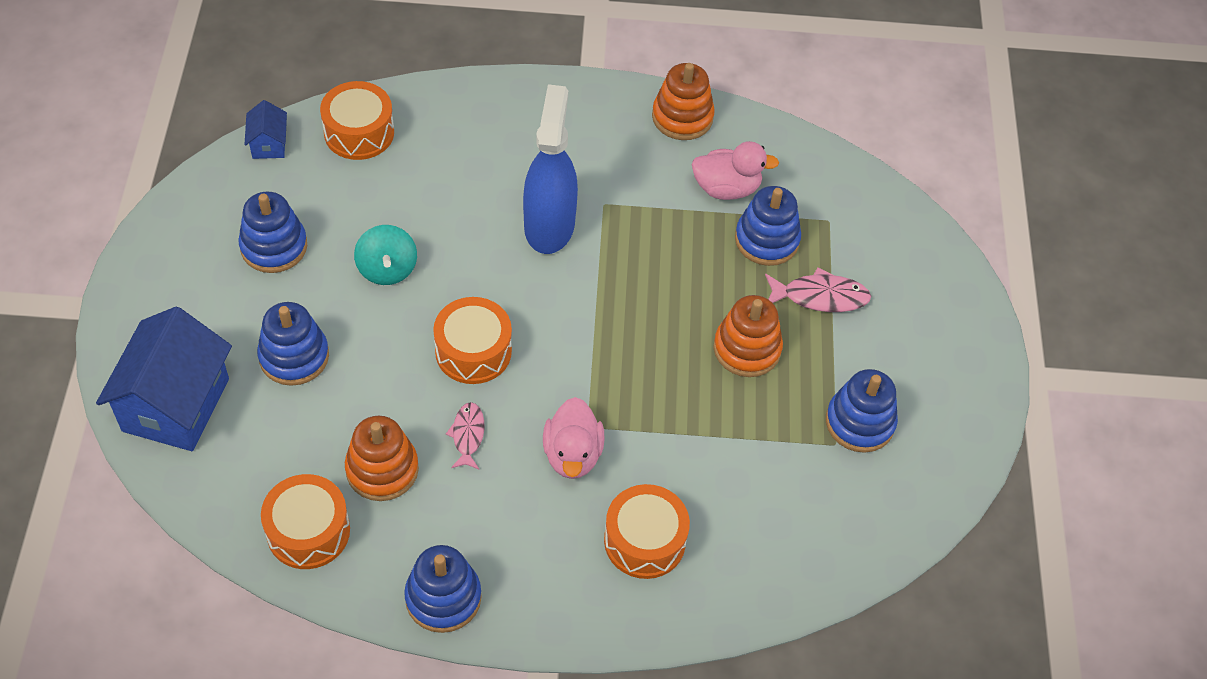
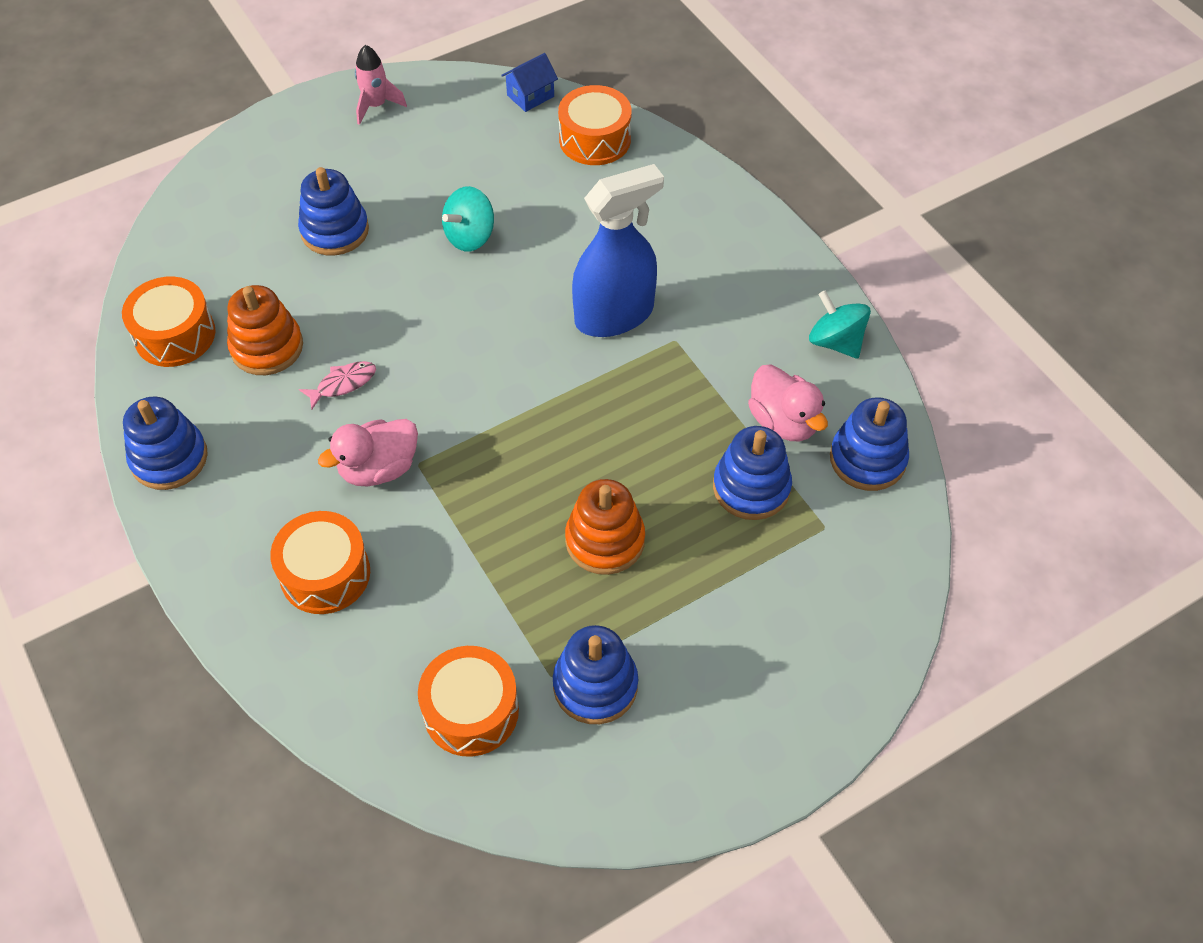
camera: 60 degrees right, 0 degrees up
blue house [96,307,232,451] -> none
blue stacking toy [238,192,307,273] -> blue stacking toy moved to [830,397,909,491]
orange drum [433,297,512,384] -> orange drum moved to [418,646,519,757]
orange stacking toy [652,63,715,140] -> turquoise spinning top [809,290,871,359]
pink fish [765,267,871,312] -> none
none -> pink rocket [355,45,407,125]

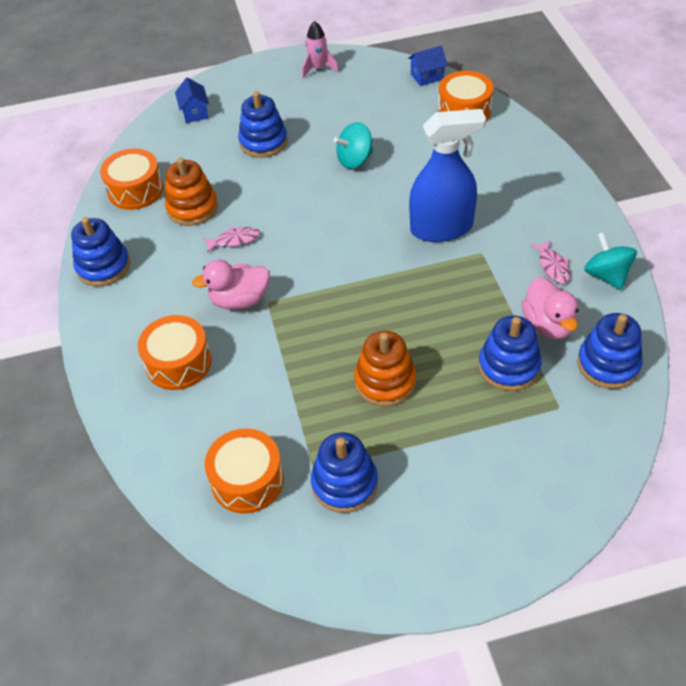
camera: 20 degrees right, 5 degrees down
none -> blue house [175,77,209,123]
none -> pink fish [530,240,570,283]

